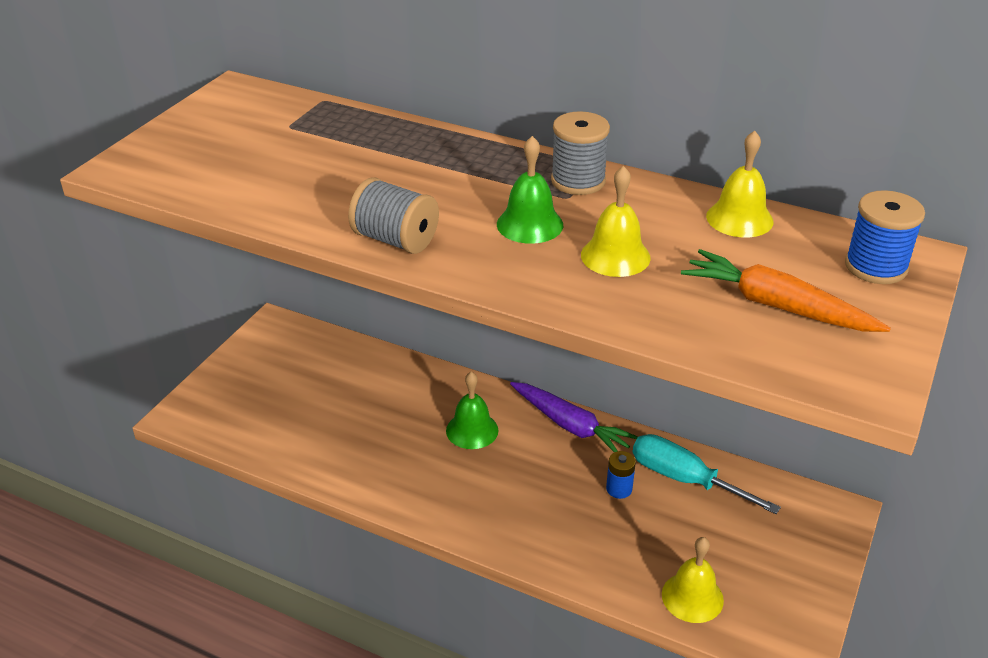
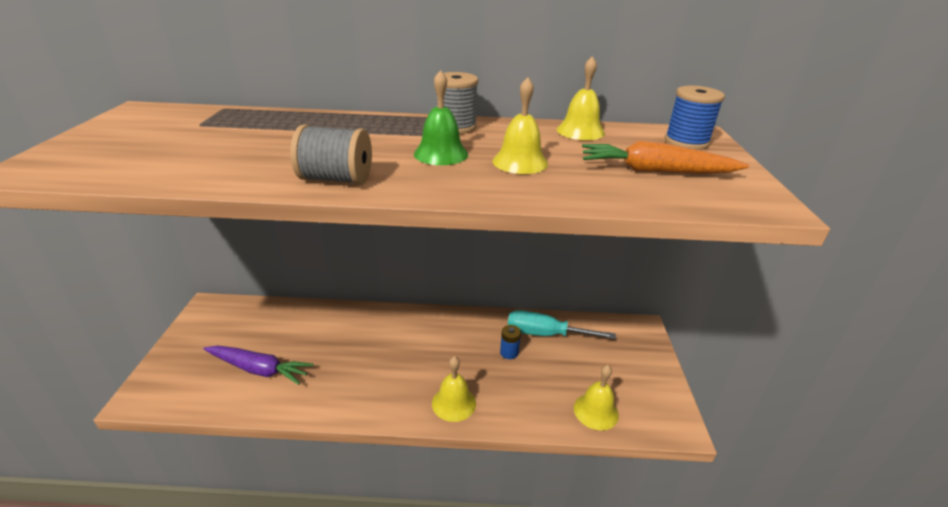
camera: 25 degrees left, 5 degrees down
green bell [446,372,499,449] -> none
purple carrot [510,382,638,452] -> purple carrot moved to [203,345,314,385]
none -> yellow bell [432,356,476,422]

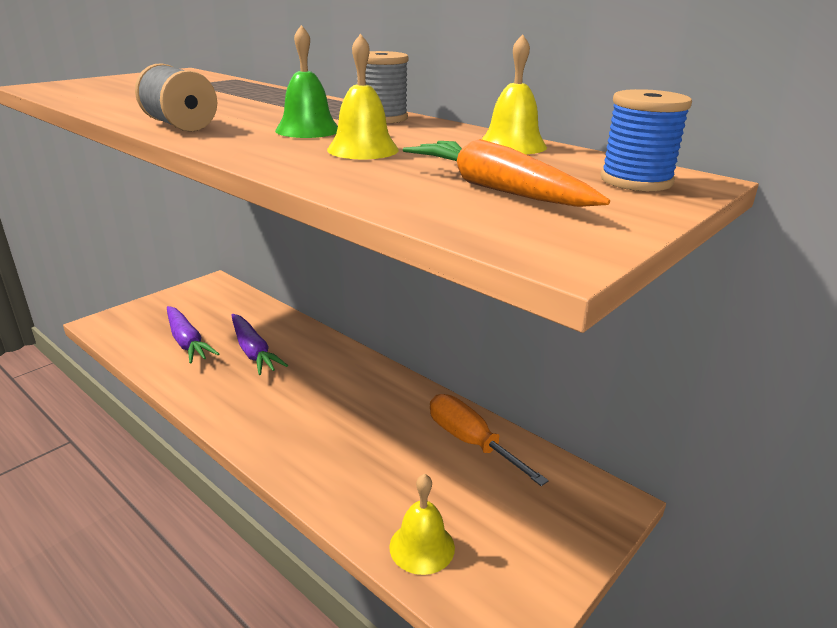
camera: 40 degrees right, 5 degrees down
yellow bell [432,356,476,422] -> none
blue battery [500,325,521,359] -> none
turquoise screwdriver [508,310,616,339] -> orange screwdriver [430,394,549,486]
none -> purple carrot [231,314,288,375]

